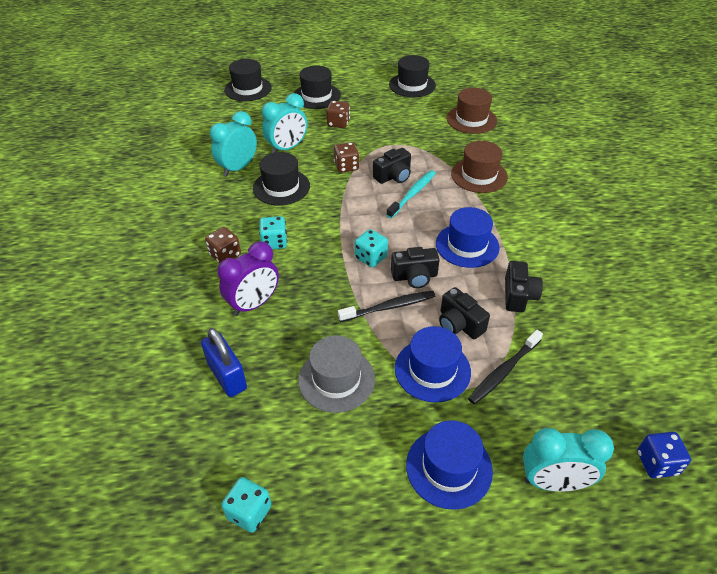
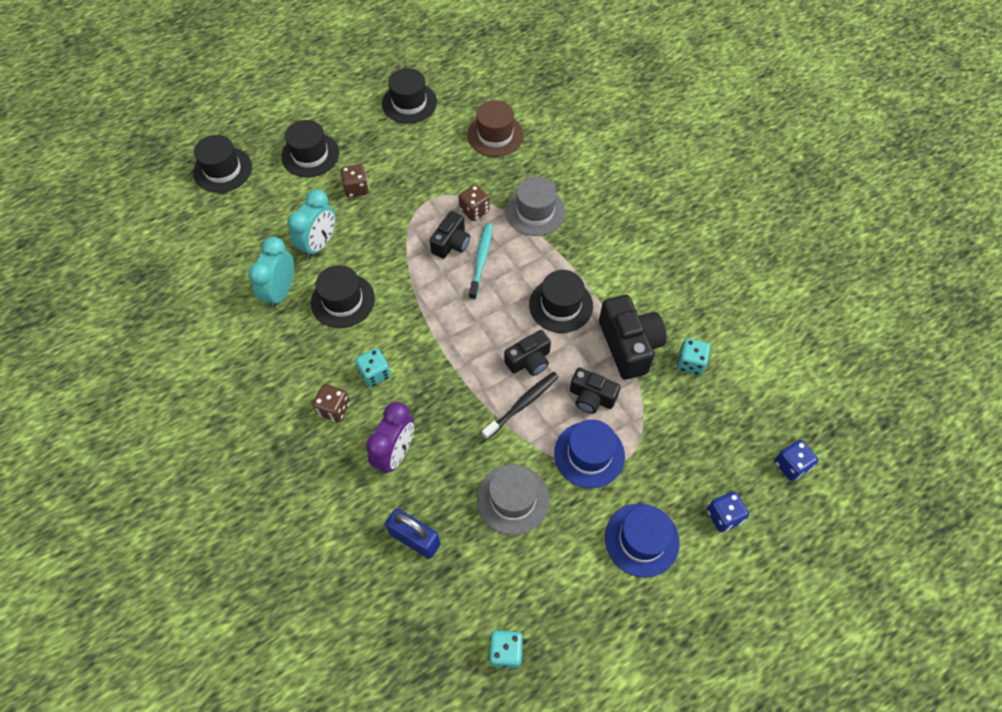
camera: 25 degrees left, 15 degrees up
brown dice [334,142,359,173] -> brown dice moved to [459,185,490,221]
turquoise dice [355,229,388,267] -> turquoise dice moved to [677,338,710,375]
blue hat [436,207,500,268] -> black hat [529,270,593,333]
brown hat [451,141,508,193] -> grey hat [505,176,565,236]
black toothbrush [468,330,543,404] -> none
black camera [505,261,543,312] -> black camera [599,295,667,380], size x1.62
turquoise clock [523,428,614,492] -> blue dice [707,491,749,532]

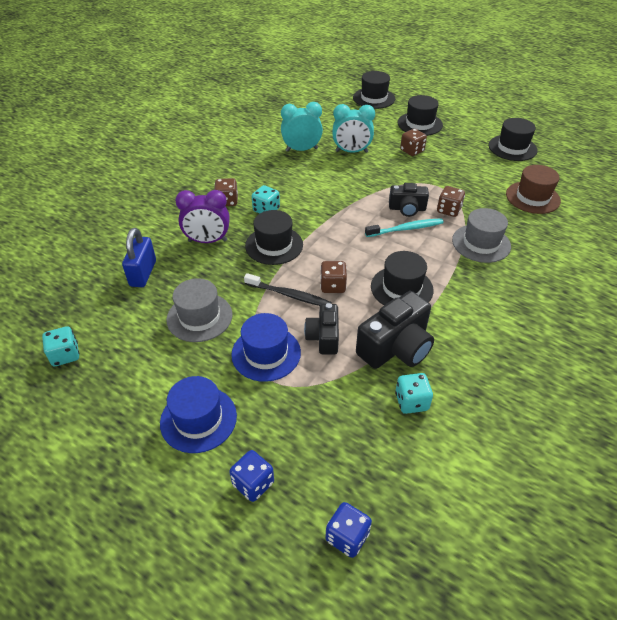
camera: 65 degrees right, 15 degrees down
black hat [311,265,375,328] -> black hat moved to [245,210,303,265]
black camera [504,330,551,376] -> brown dice [320,261,347,293]

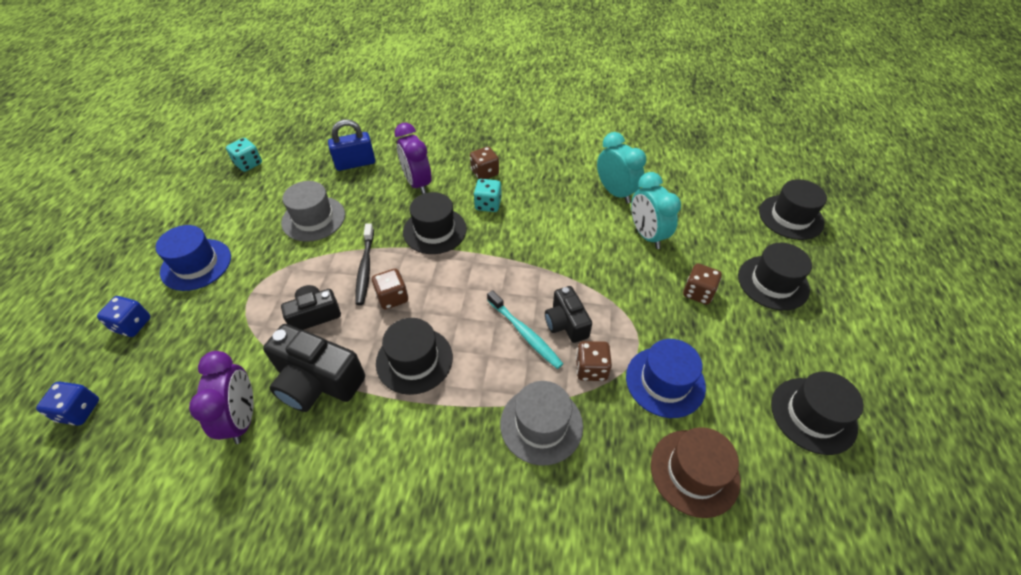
camera: 65 degrees right, 5 degrees up
blue hat [231,313,301,382] -> blue hat moved to [626,339,706,418]
turquoise dice [395,373,433,414] -> purple clock [189,351,254,444]

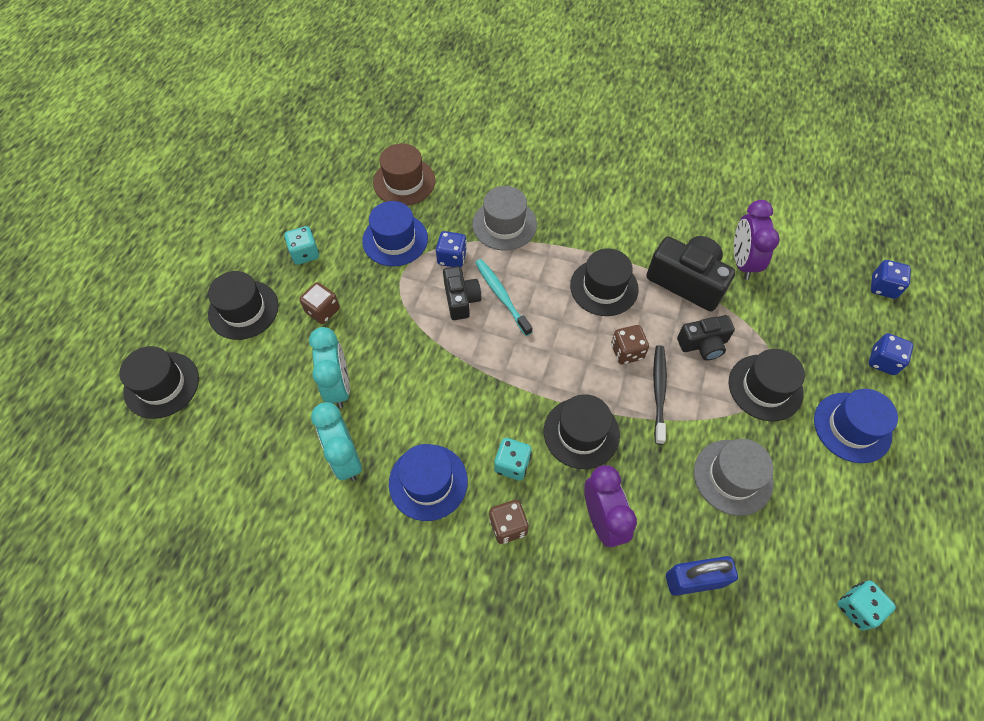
camera: 170 degrees left, 10 degrees up
brown dice [576,341,612,381] -> blue dice [436,231,467,267]
black hat [771,371,863,455] -> black hat moved to [729,349,805,421]
none -> turquoise dice [284,226,319,265]
none -> blue hat [389,444,468,521]

